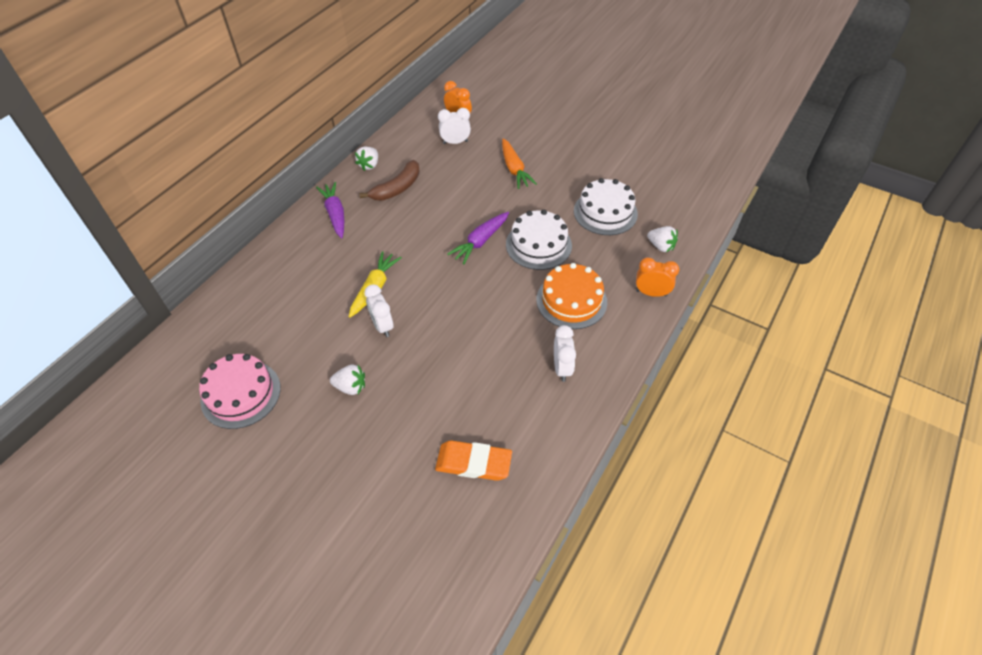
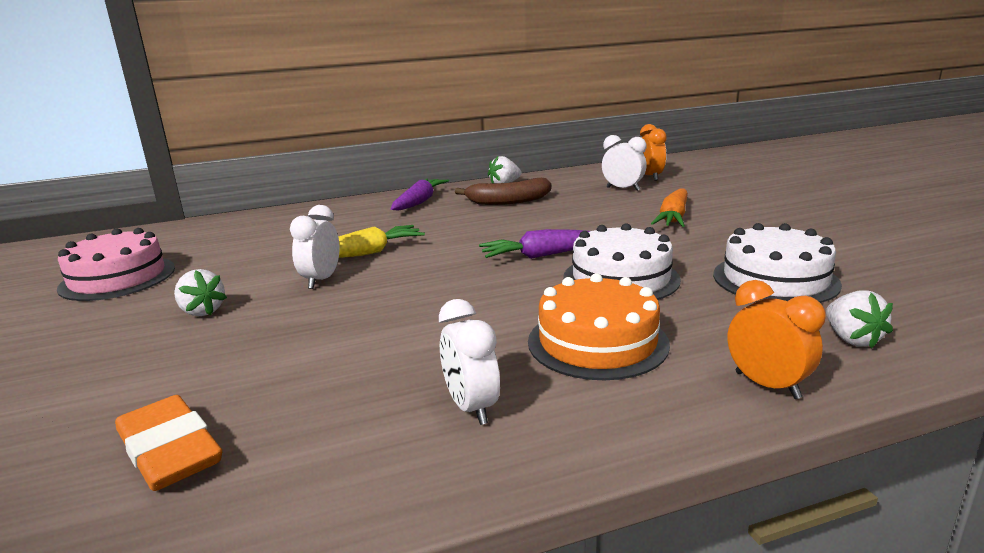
camera: 40 degrees right, 30 degrees down
white clock [554,325,576,382] -> white clock turned 120 degrees clockwise [439,299,500,425]

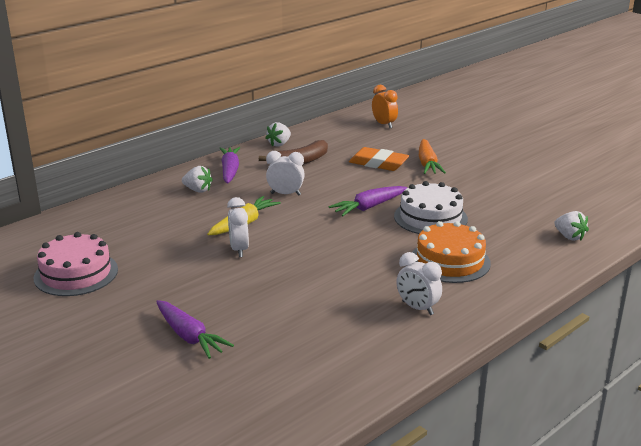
camera: 25 degrees left, 5 degrees up
orange eraser [115,395,222,491] -> orange eraser moved to [349,147,409,171]
white strawberry [174,269,227,316] -> white strawberry moved to [182,166,213,193]
white clock [602,135,647,191] -> white clock moved to [266,151,305,195]
white cake [713,223,842,303] -> none
orange clock [728,280,826,399] -> none
none -> purple carrot [156,300,234,359]

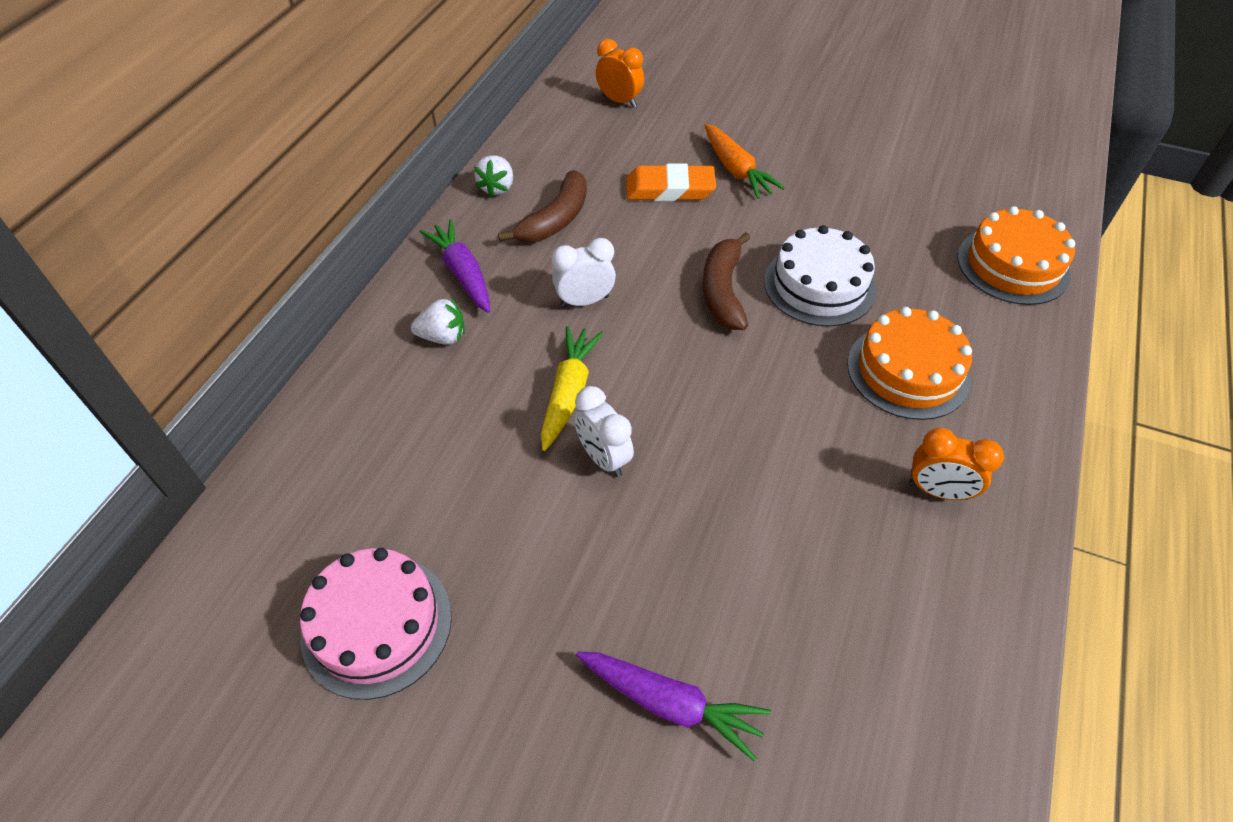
camera: 25 degrees left, 25 degrees up
purple carrot [329,186,407,216] -> brown banana [702,232,750,330]
white clock [396,252,442,315] -> orange clock [909,428,1004,500]
white strawberry [554,211,589,241] -> orange cake [957,206,1075,305]

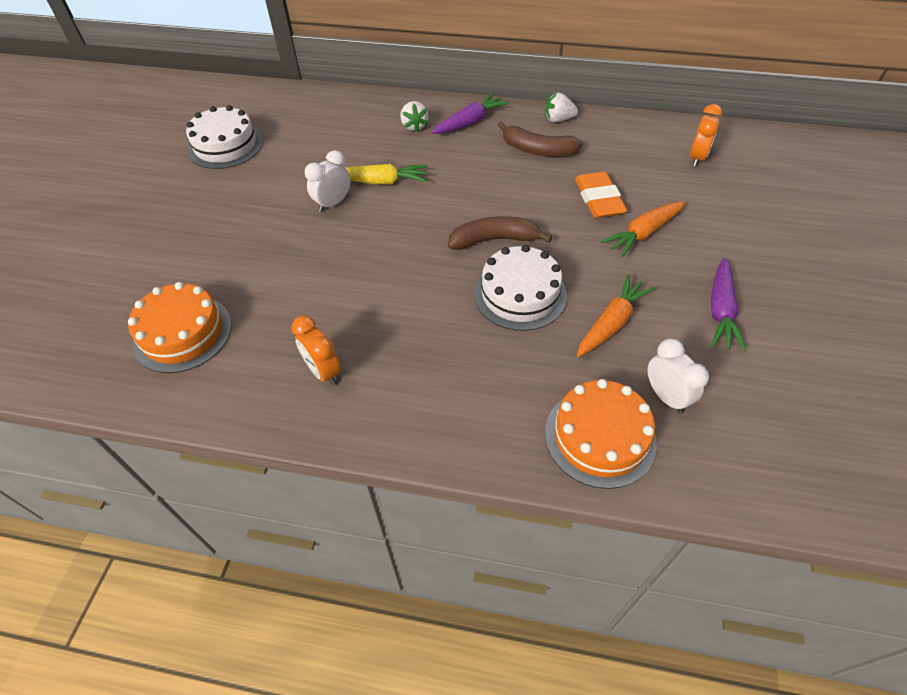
camera: 80 degrees right, 0 degrees up
pink cake [300,548,452,700] -> white cake [186,105,263,169]
white clock [552,238,616,307] -> white clock moved to [647,338,709,414]
purple carrot [576,651,771,761] -> purple carrot moved to [711,258,746,352]
orange cake [847,307,972,420] -> orange cake moved to [128,282,232,373]
orange clock [909,428,1004,500] -> orange clock turned 45 degrees counterclockwise [292,315,341,386]
none -> orange carrot [577,274,655,357]

